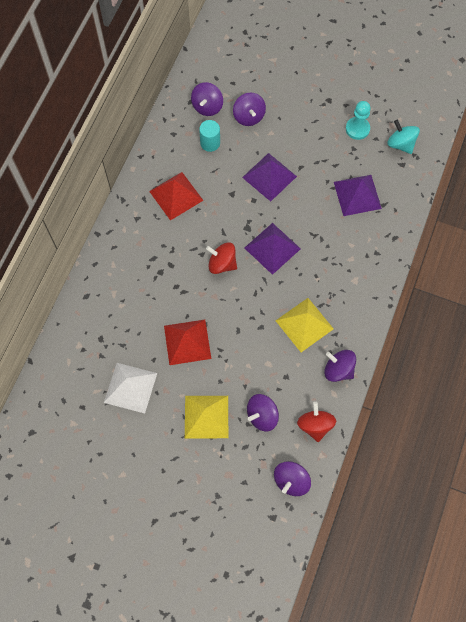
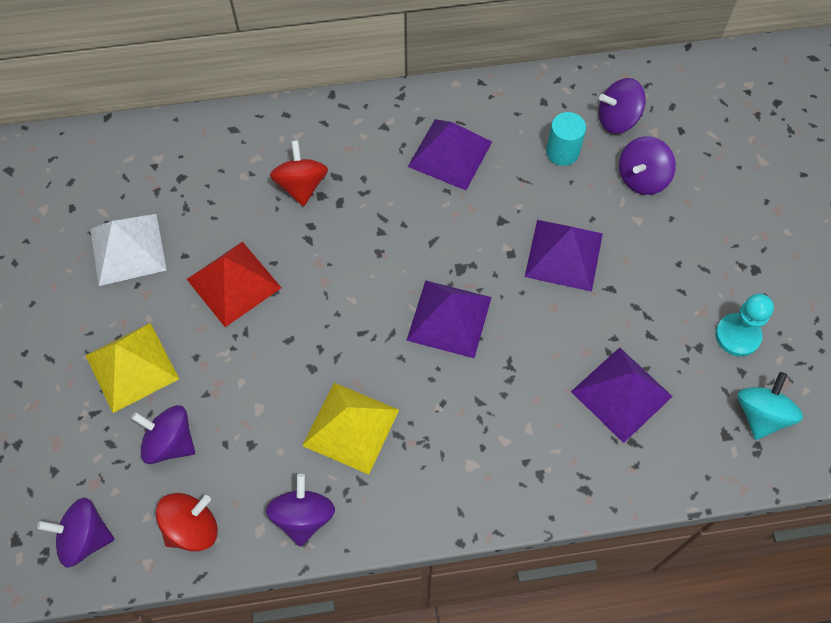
camera: 60 degrees right, 5 degrees down
red pyramid [149,172,204,221] -> purple pyramid [408,119,492,190]
red spinning top [206,242,237,274] -> red spinning top moved to [270,140,328,207]

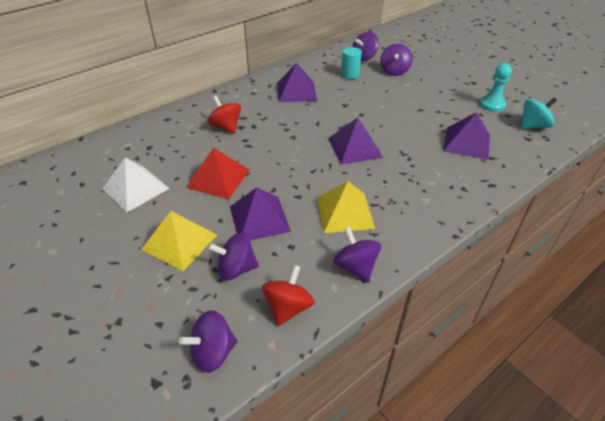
camera: 30 degrees left, 20 degrees down
purple pyramid [525,220,603,292] -> purple pyramid moved to [230,187,291,240]
turquoise spinning top [738,372,803,440] -> turquoise spinning top turned 75 degrees clockwise [521,98,557,129]

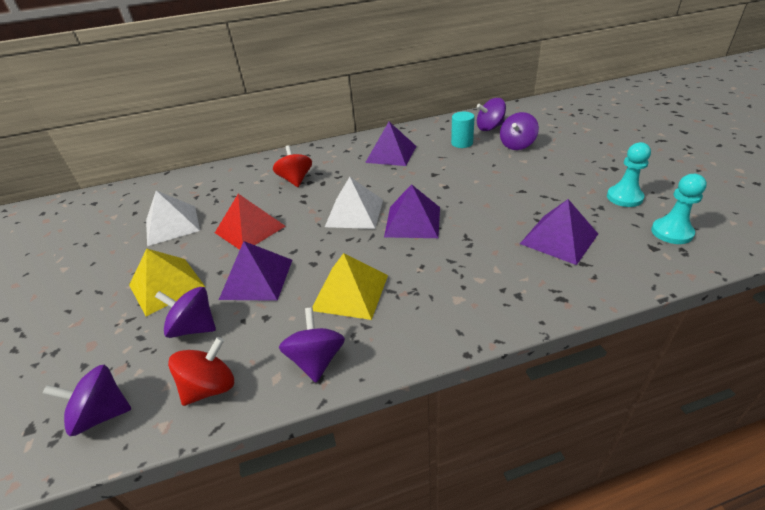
camera: 25 degrees right, 5 degrees down
turquoise spinning top [521,98,557,129] -> turquoise pawn [651,174,707,244]
none -> white pyramid [325,177,383,229]

